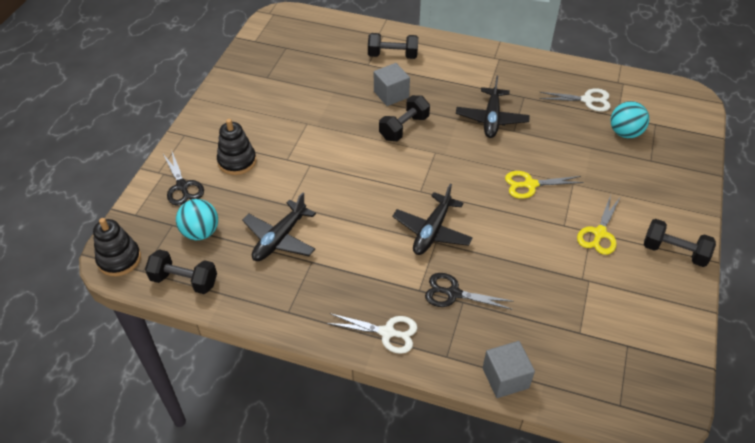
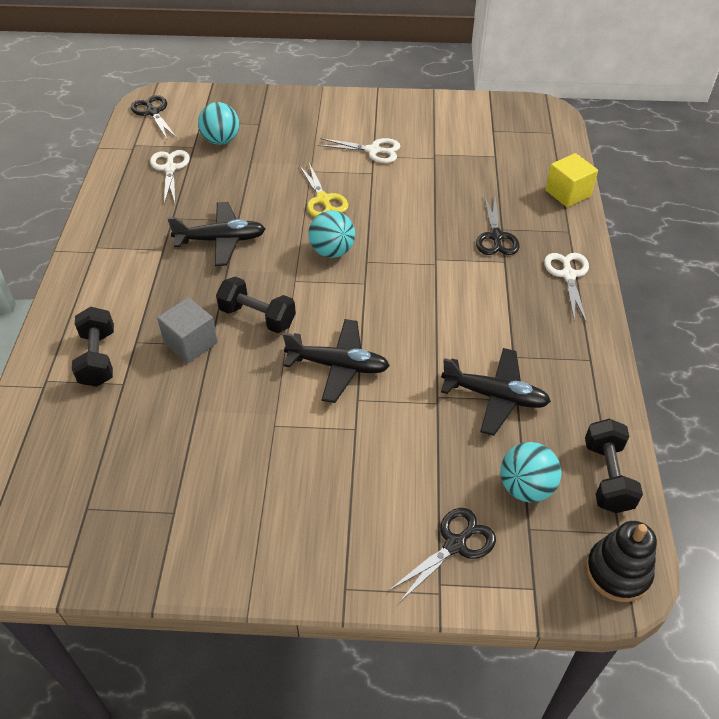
camera: 105 degrees left, 0 degrees up
black stacking toy [217,119,256,175] -> none
black plane [392,184,473,255] -> black plane moved to [283,319,390,403]
grey cube [482,341,535,398] -> yellow cube [545,153,598,207]
yellow scissors [577,195,621,255] -> white scissors [318,138,400,163]
black dumbbell [644,219,716,267] -> none
none -> black scissors [131,95,177,139]
none -> turquoise ball [308,210,355,258]

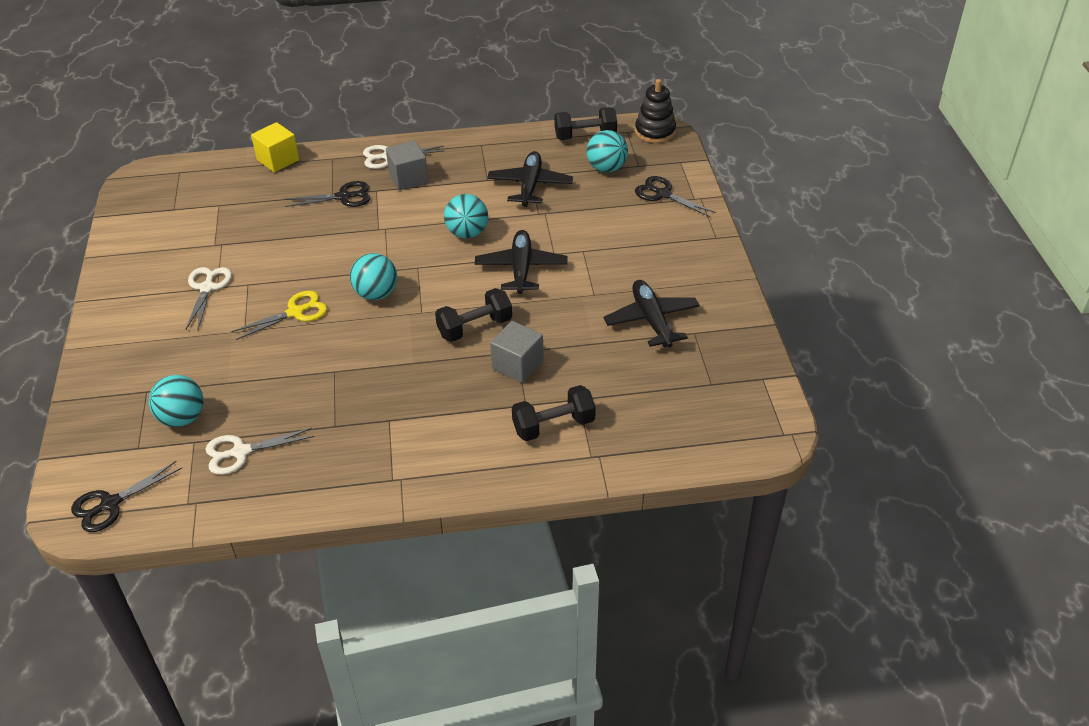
camera: 100 degrees left, 5 degrees down
black plane [168,202,265,266] -> black plane moved to [604,280,700,347]
black dumbbell [216,277,296,333] -> black dumbbell turned 45 degrees clockwise [435,288,512,342]
none -> grey cube [386,141,428,190]
none -> turquoise ball [444,194,488,239]

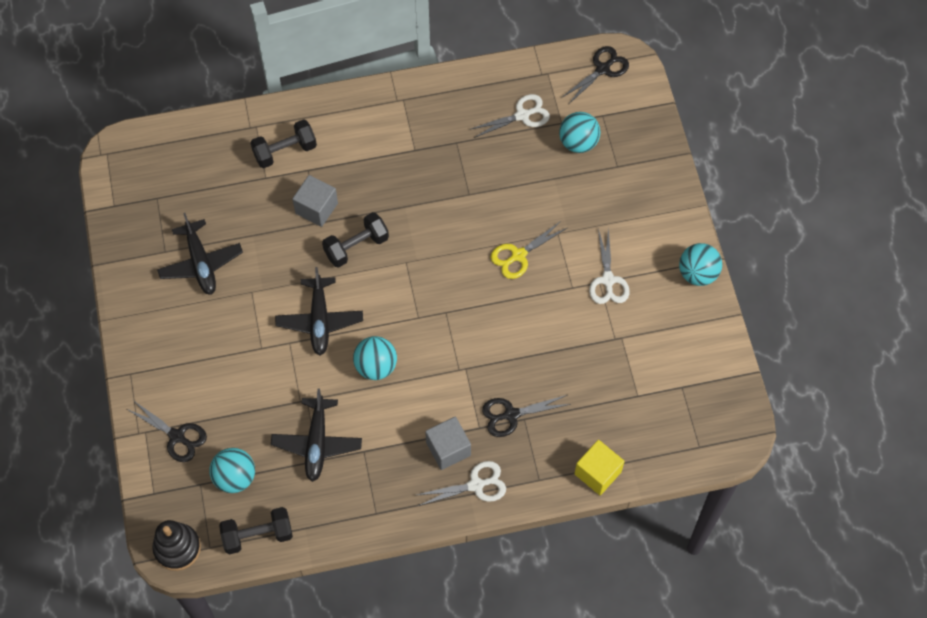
camera: 175 degrees right, 20 degrees up
turquoise ball [350,253,397,300] -> turquoise ball moved to [679,243,722,286]

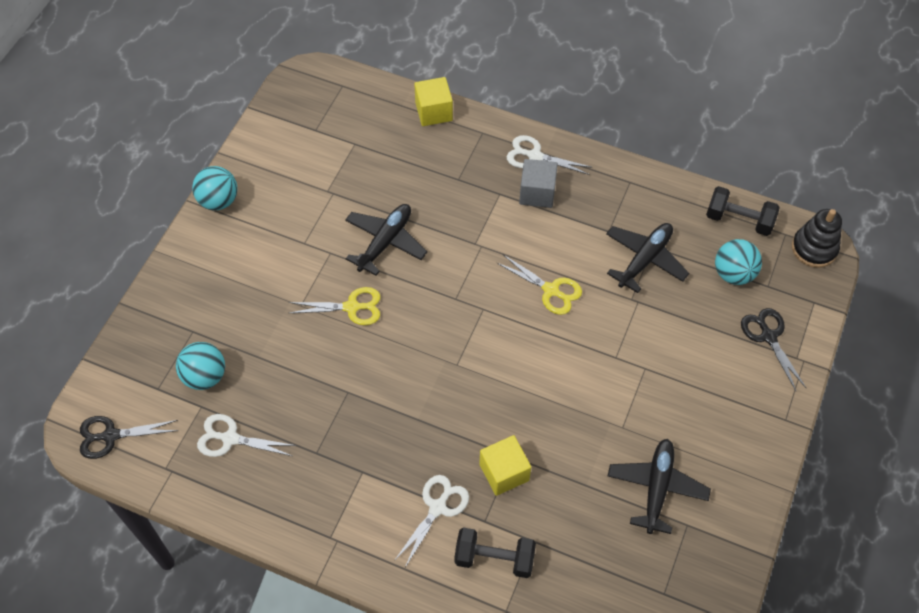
camera: 145 degrees left, 5 degrees down
black plane [275,267,363,355] -> black plane moved to [345,204,427,276]
grey cube [292,175,338,227] -> yellow cube [480,435,531,496]
black dumbbell [322,212,389,268] -> none
turquoise ball [353,336,397,380] -> yellow scissors [496,255,582,315]
black scissors [482,395,571,437] -> none
white scissors [589,228,630,304] -> white scissors moved to [394,475,469,567]

